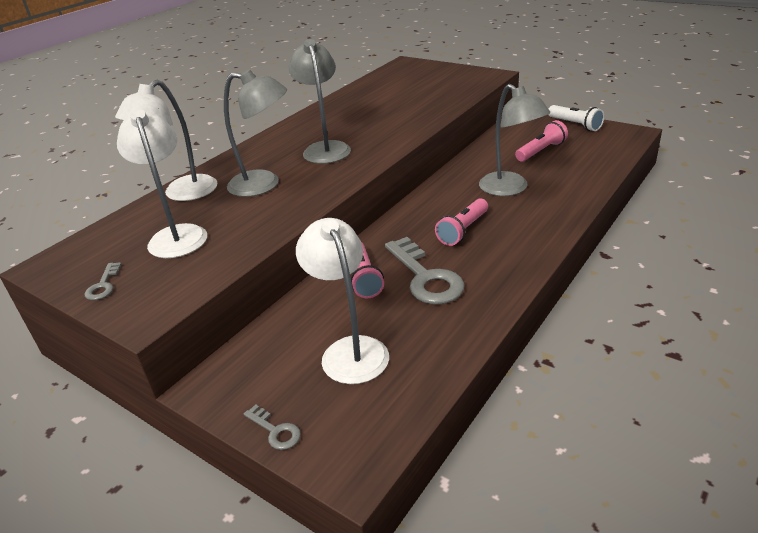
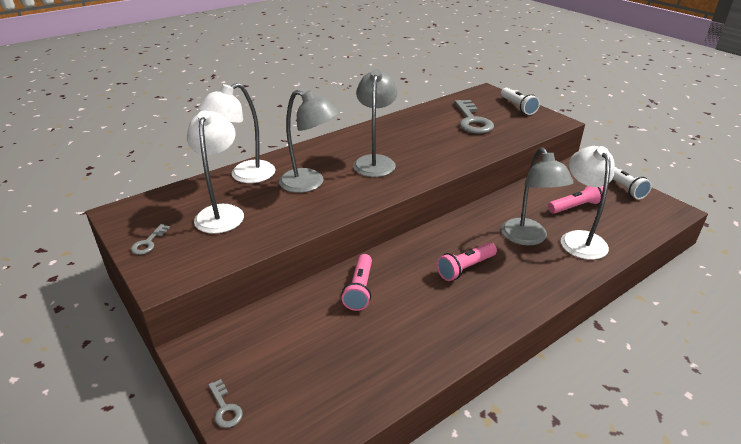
camera: 15 degrees right, 0 degrees up
white lamp [296,218,389,384] -> white lamp moved to [561,146,615,260]
grey key [385,237,465,305] -> grey key moved to [455,100,494,134]
none -> white flashlight [501,88,540,115]

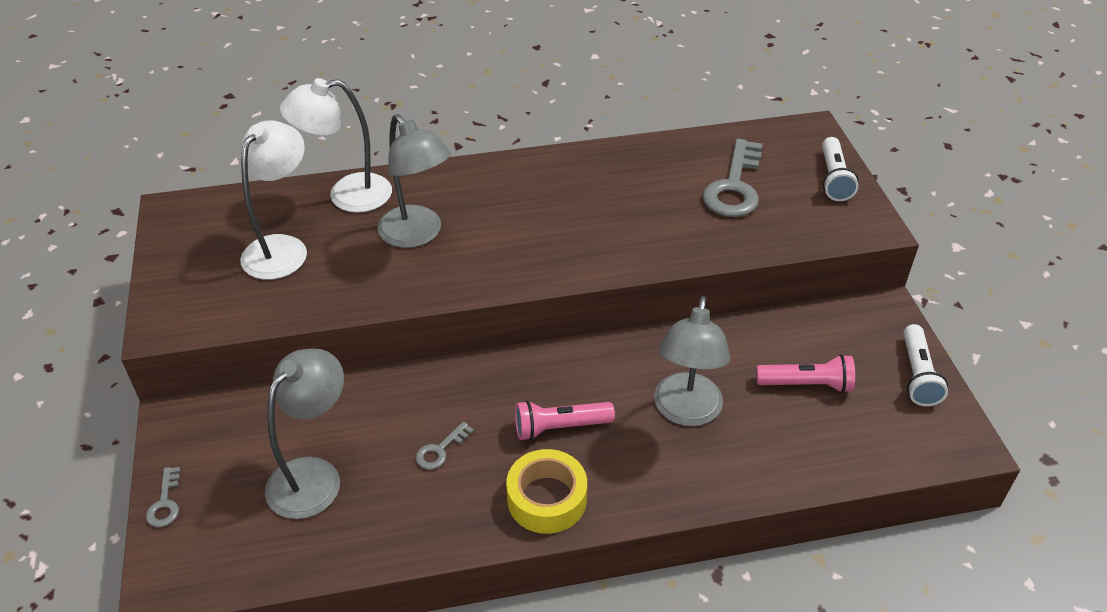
camera: 25 degrees right, 10 degrees up
grey key [131,224,170,255] -> grey key moved to [416,422,474,470]
pink flashlight [342,254,372,311] -> none
grey lamp [353,69,398,177] -> grey lamp moved to [265,349,344,519]
white lamp [561,146,615,260] -> none
none -> yellow tape [506,449,587,534]

